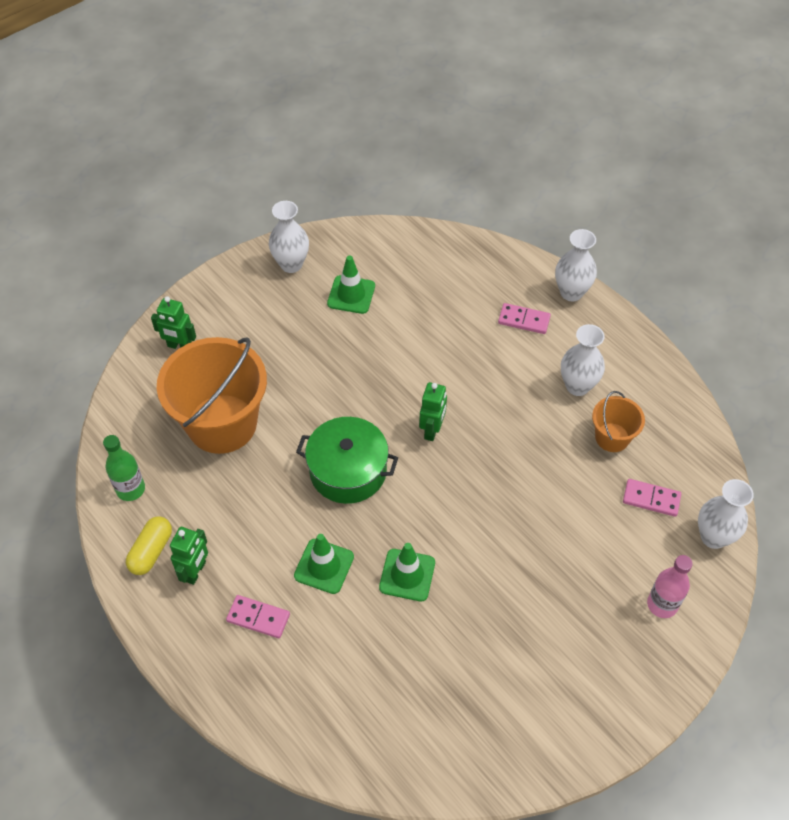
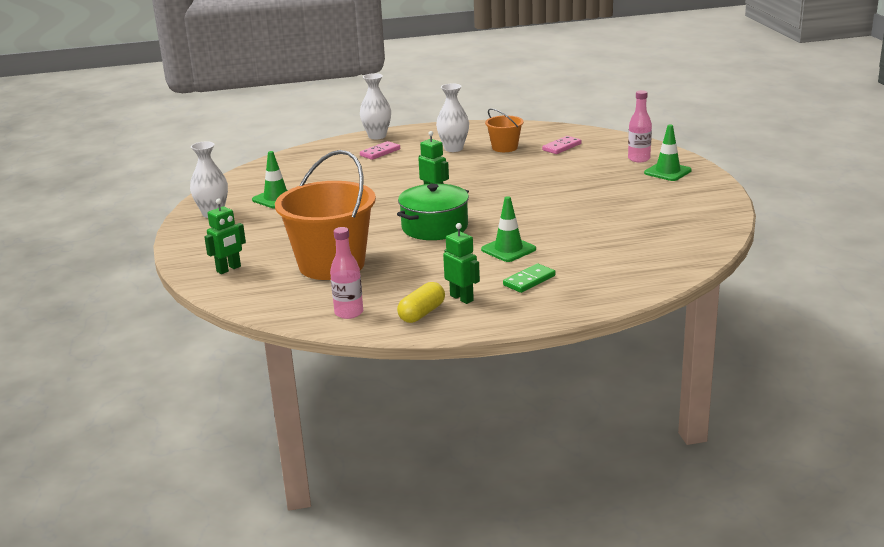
camera: 60 degrees left, 30 degrees down
green bottle [103,435,145,501] -> pink bottle [330,227,363,319]
yellow capsule [126,516,172,575] -> yellow capsule turned 75 degrees clockwise [397,282,445,323]
pink domino [226,595,290,638] -> green domino [503,263,556,293]
green traffic cone [379,543,435,601] -> green traffic cone moved to [644,124,692,181]
white vase [698,479,754,549] -> none

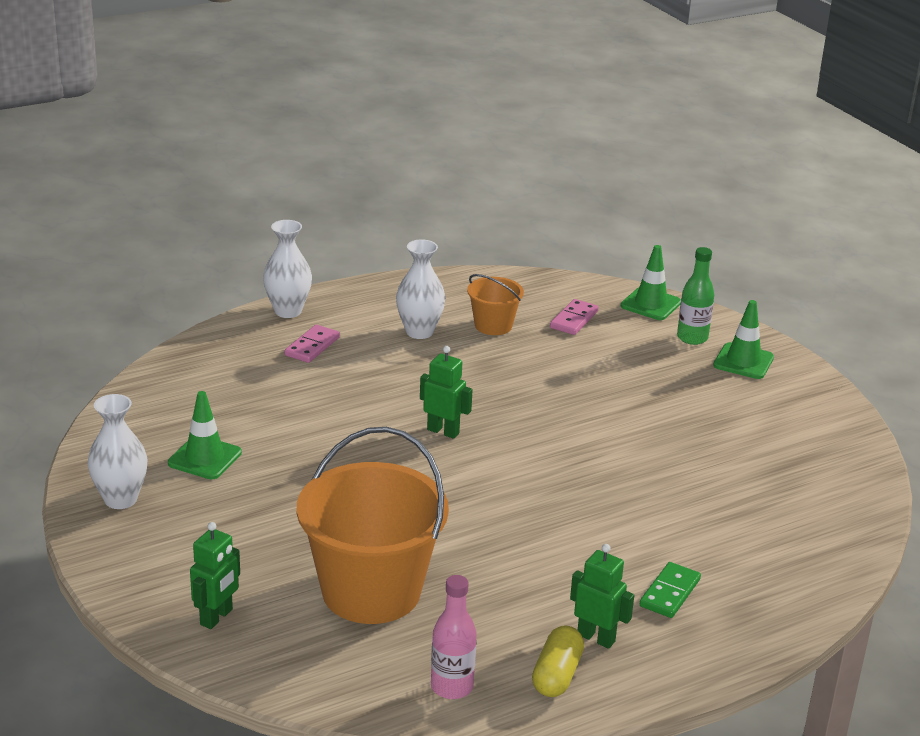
camera: 20 degrees left, 5 degrees up
green pot [397,184,469,240] -> none
green traffic cone [481,196,536,262] -> green traffic cone moved to [621,245,681,320]
pink bottle [628,90,652,162] -> green bottle [677,247,714,345]

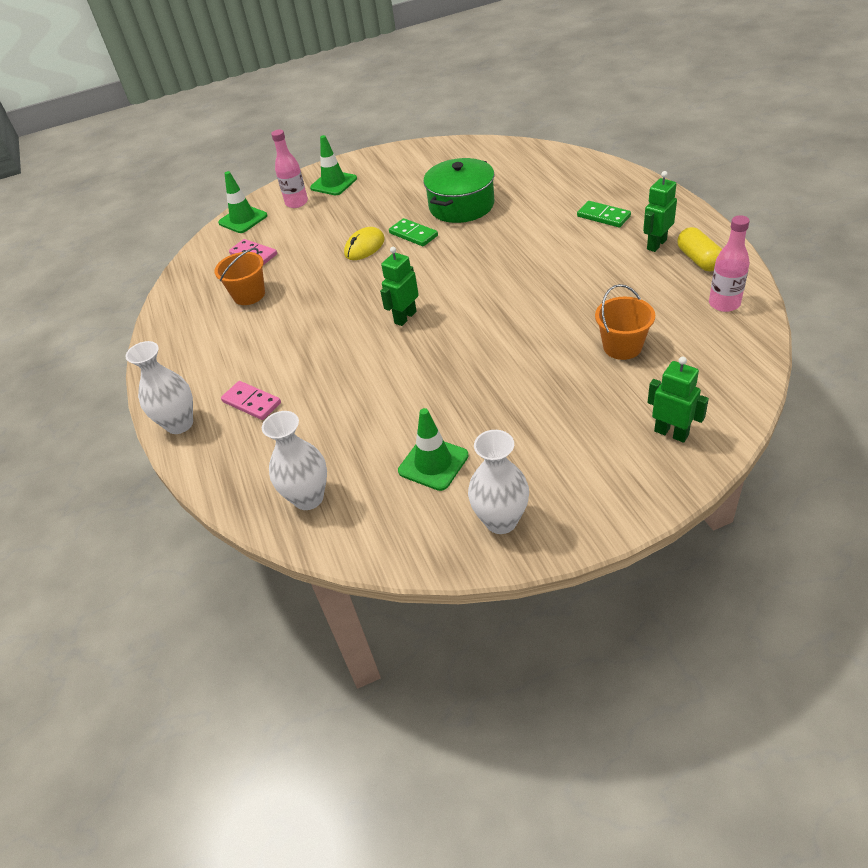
camera: 75 degrees left, 15 degrees up
orange bucket [297,427,449,624] -> orange bucket [595,284,655,360], size x0.49
white vase [396,239,445,339] -> white vase moved to [262,411,327,510]
yellow capsule [532,625,584,697] -> yellow capsule turned 45 degrees clockwise [677,227,722,271]
green bottle [677,247,714,345] -> pink bottle [271,129,308,208]
none -> yellow mouse [344,227,385,260]
none -> green domino [389,218,438,246]
none -> green pot [423,158,494,223]

